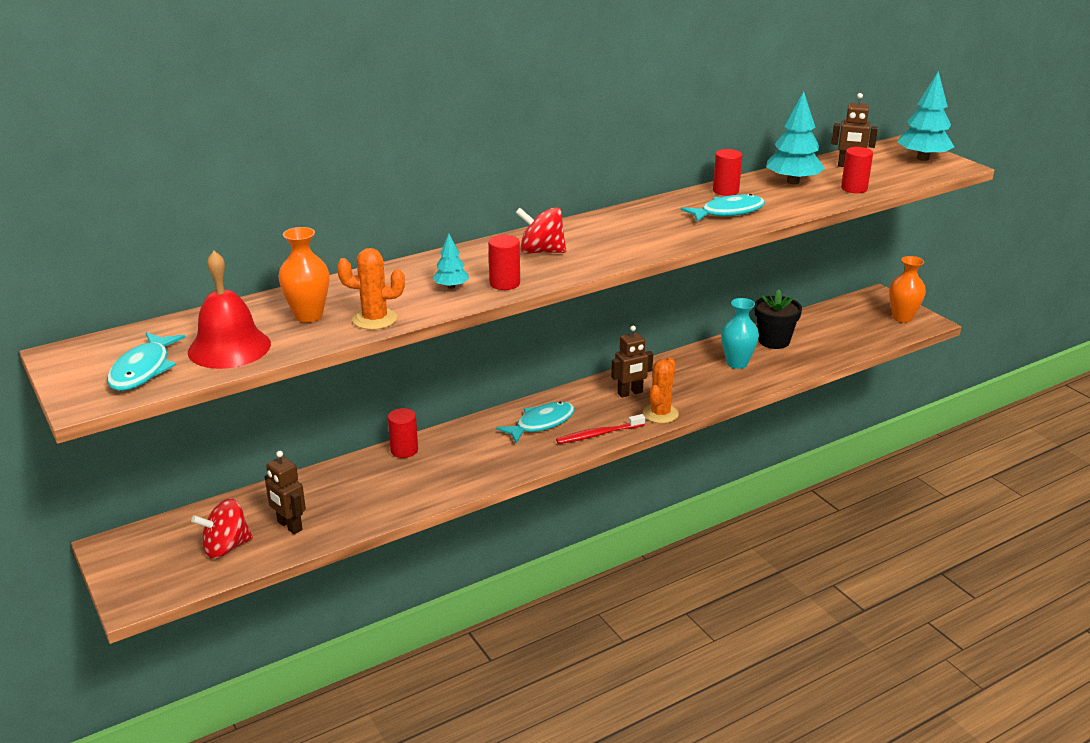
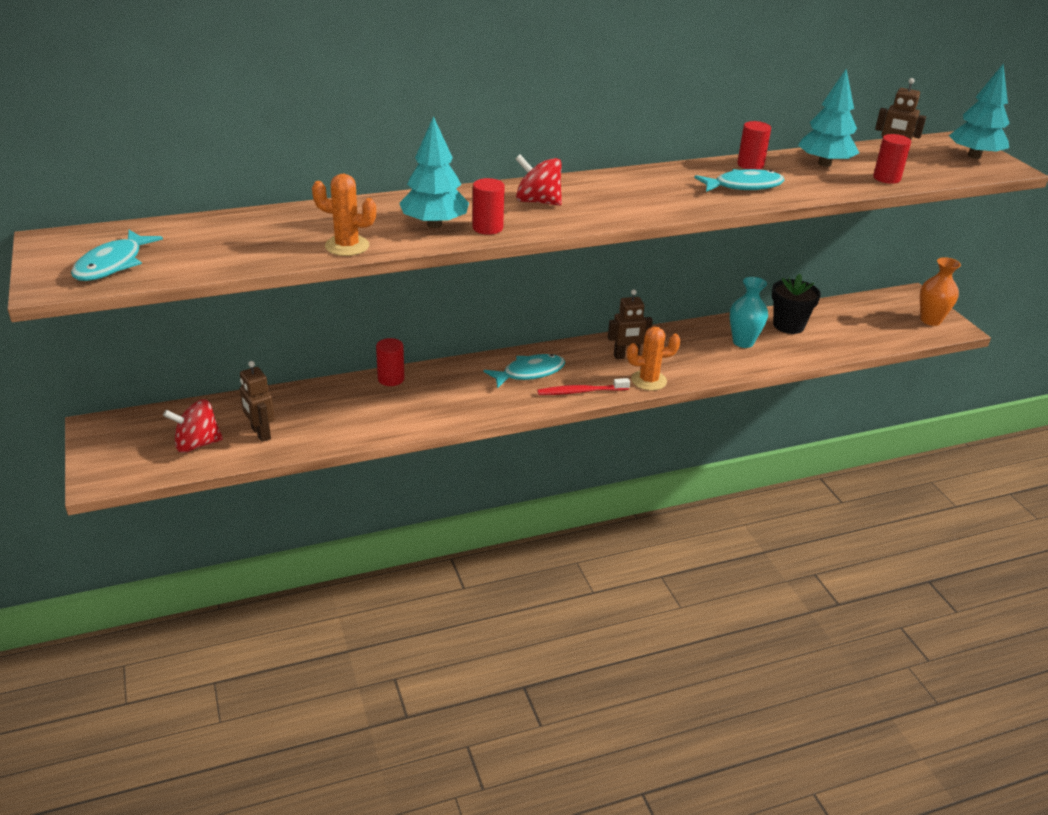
camera: 10 degrees right, 5 degrees up
red bell [188,251,271,369] -> none
orange vase [278,227,329,323] -> none
turquoise tree [432,234,469,289] -> turquoise tree [399,116,469,228], size x1.91
orange cactus [643,357,679,423] -> orange cactus turned 45 degrees clockwise [627,327,681,391]

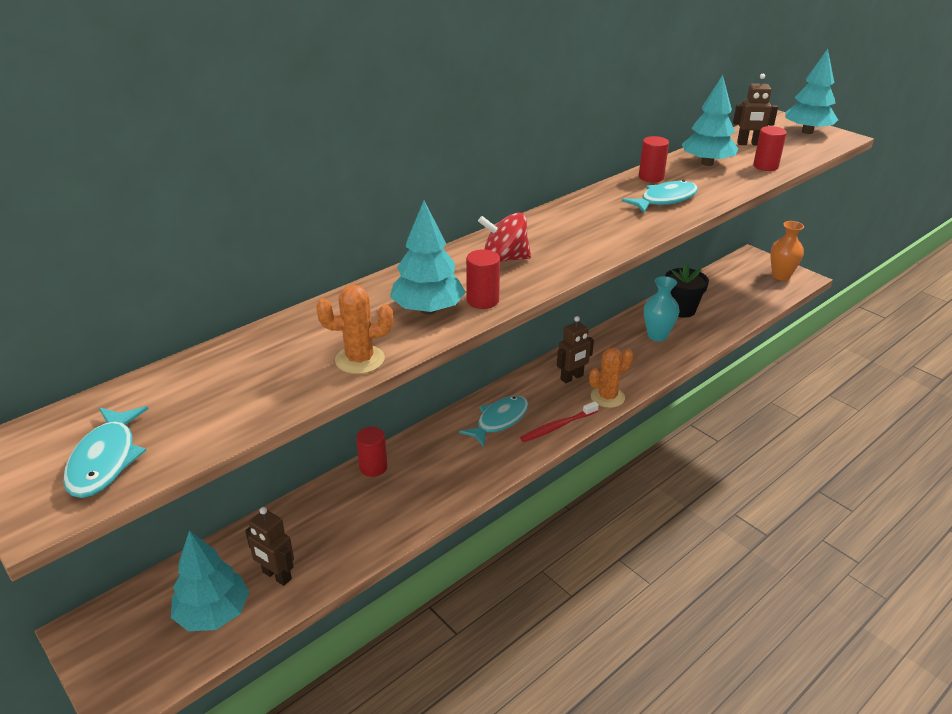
camera: 20 degrees left, 0 degrees up
red spinning top [163,399,223,453] -> turquoise tree [171,530,249,631]

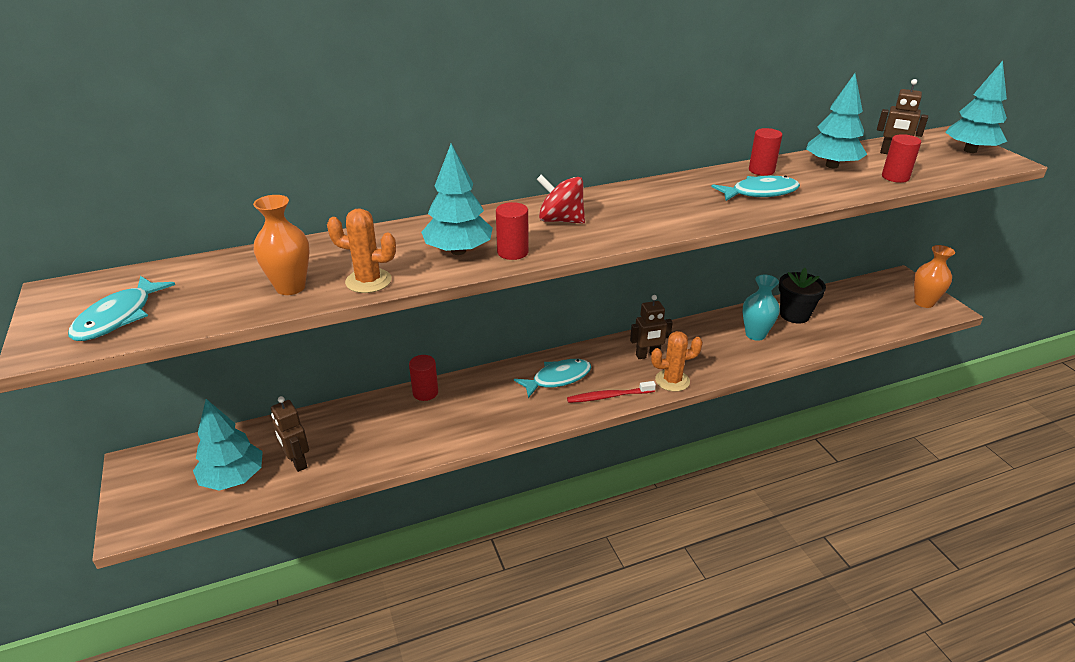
camera: 20 degrees right, 0 degrees up
none -> orange vase [253,195,309,295]

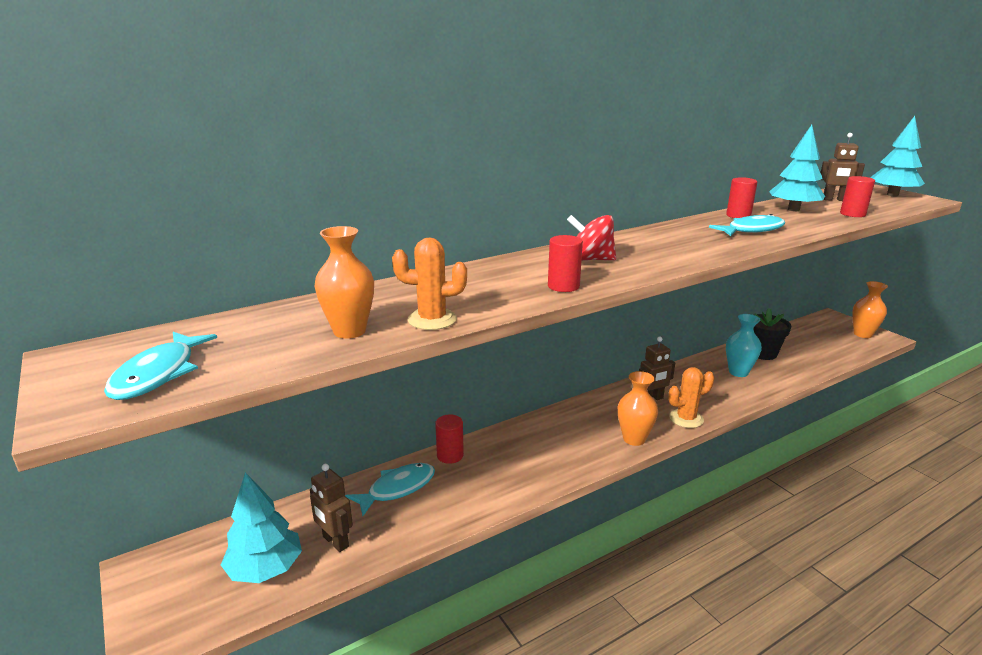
camera: 10 degrees left, 10 degrees down
turquoise tree [421,144,493,255] -> none
turquoise fish [514,359,591,398] -> turquoise fish moved to [345,463,435,516]
red toothbrush [567,381,656,403] -> orange vase [618,371,658,446]

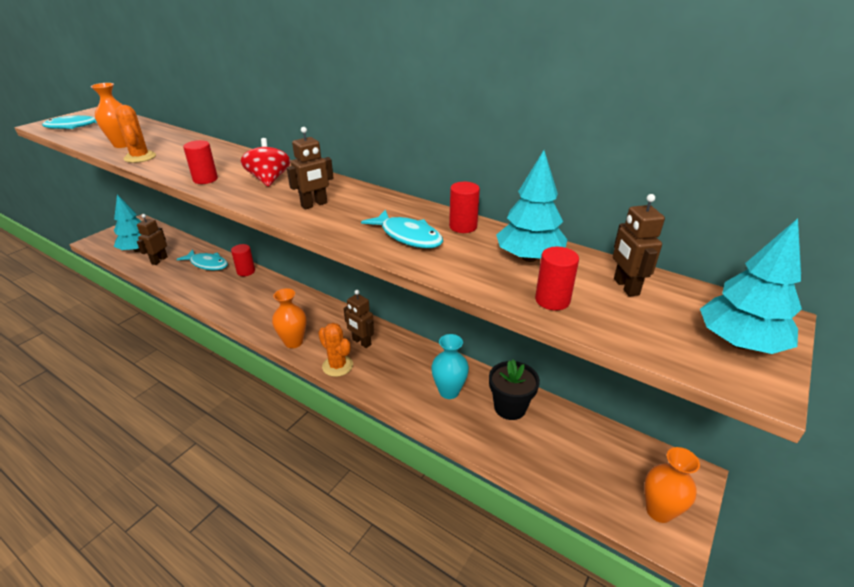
camera: 65 degrees right, 10 degrees up
none -> brown robot [287,127,334,209]

